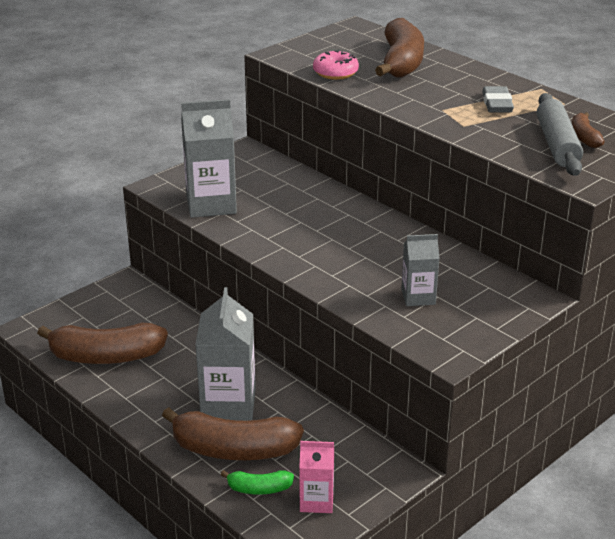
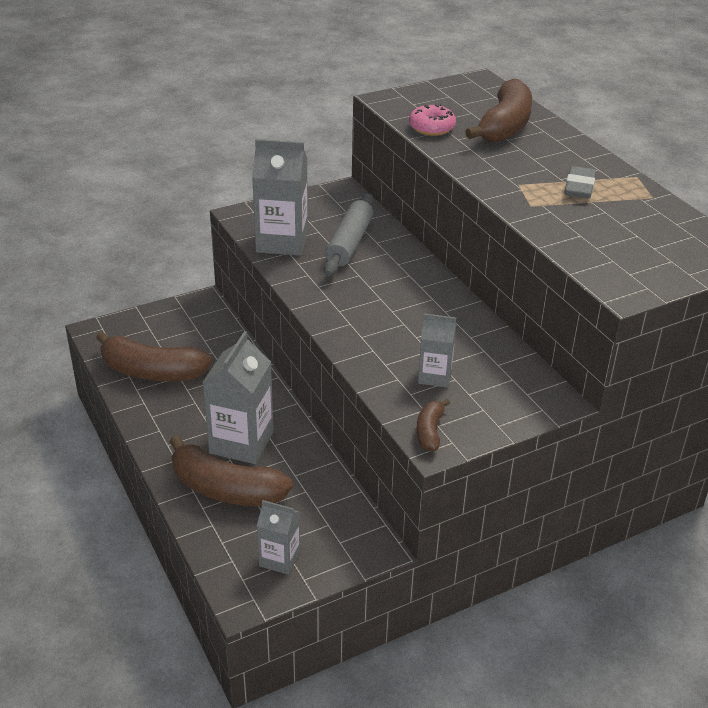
camera: 15 degrees right, 5 degrees up
green banana [221,470,294,495] -> none
pink carton [299,441,334,513] -> grey carton [257,500,300,575]
grey rolling pin [537,93,583,176] -> grey rolling pin moved to [324,193,374,276]
brown banana [572,112,604,148] -> brown banana moved to [416,399,450,451]

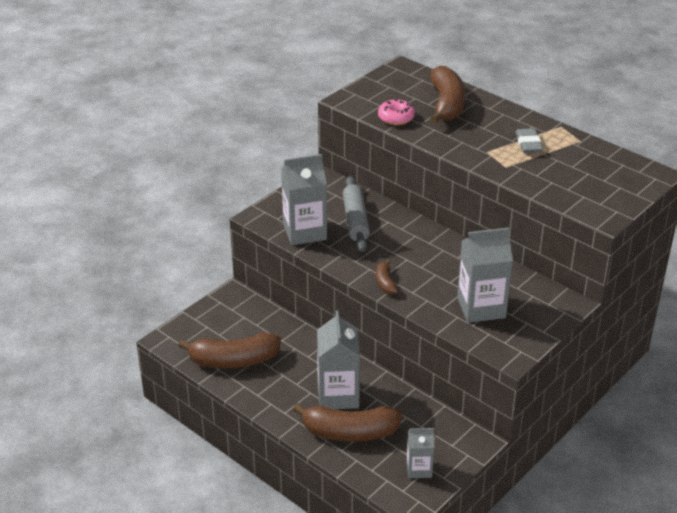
camera: 20 degrees left, 0 degrees up
brown banana [416,399,450,451] -> brown banana moved to [376,260,398,295]
grey carton [418,314,456,388] -> grey carton [457,228,513,323], size x1.75

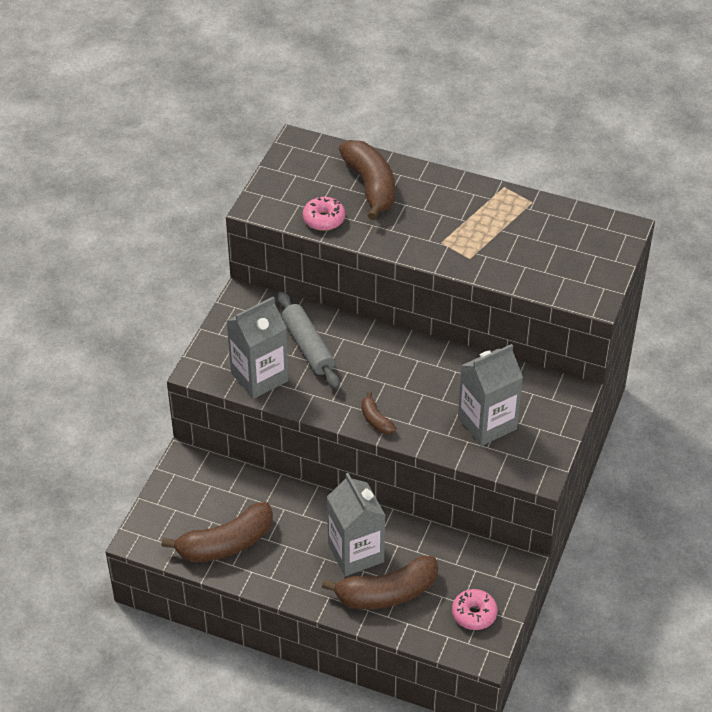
camera: 20 degrees left, 10 degrees up
grey carton [406,428,434,478] -> pink donut [452,589,498,630]
grey eraser [516,128,543,153] -> none

